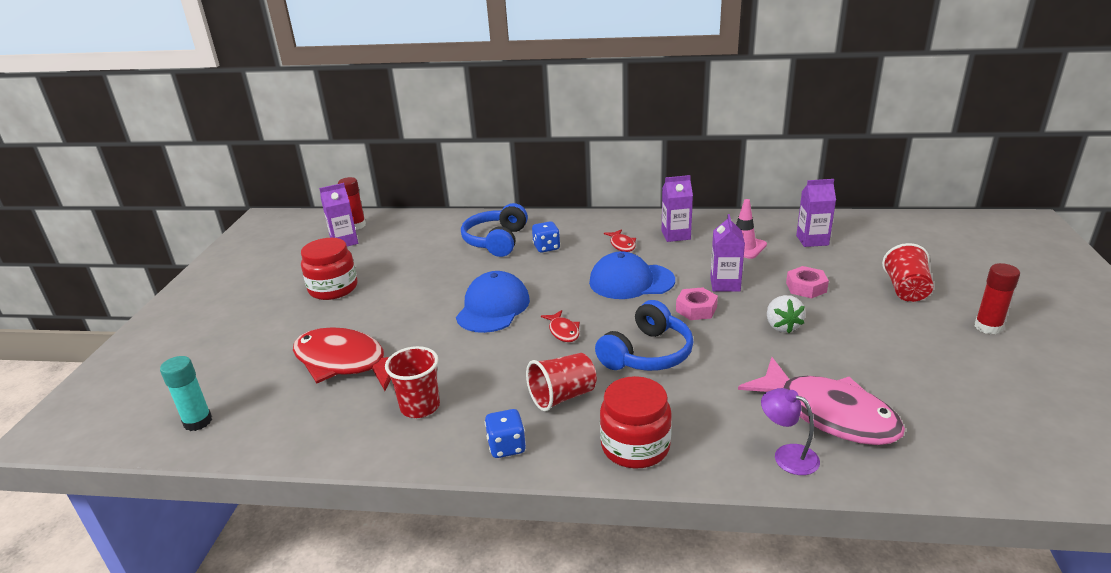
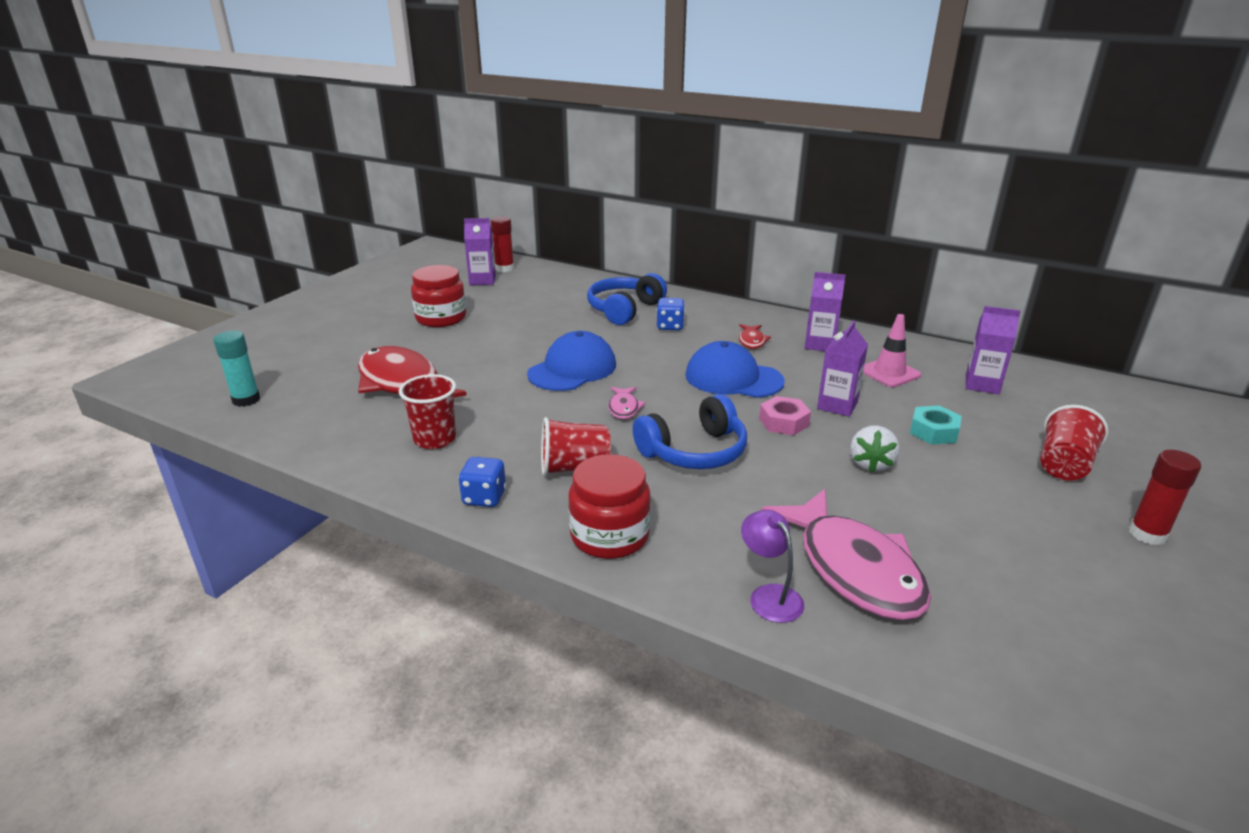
camera: 20 degrees right, 0 degrees up
red fish [541,310,580,342] -> pink fish [608,387,645,419]
pink nut [786,266,829,298] -> turquoise nut [910,406,962,444]

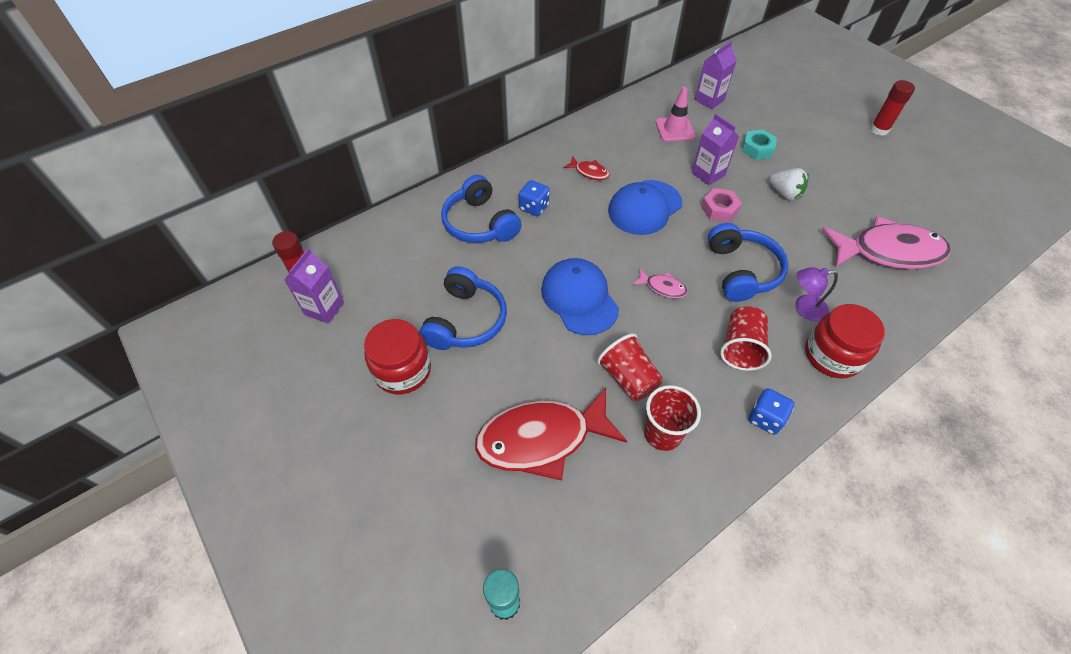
camera: 65 degrees left, 25 degrees up
purple lamp [741,510,804,623] -> purple lamp moved to [795,267,838,321]
purple carton [805,272,846,351] -> none
red cup [1041,405,1109,481] -> red cup moved to [597,333,663,401]
none -> blue headphones [419,266,507,350]

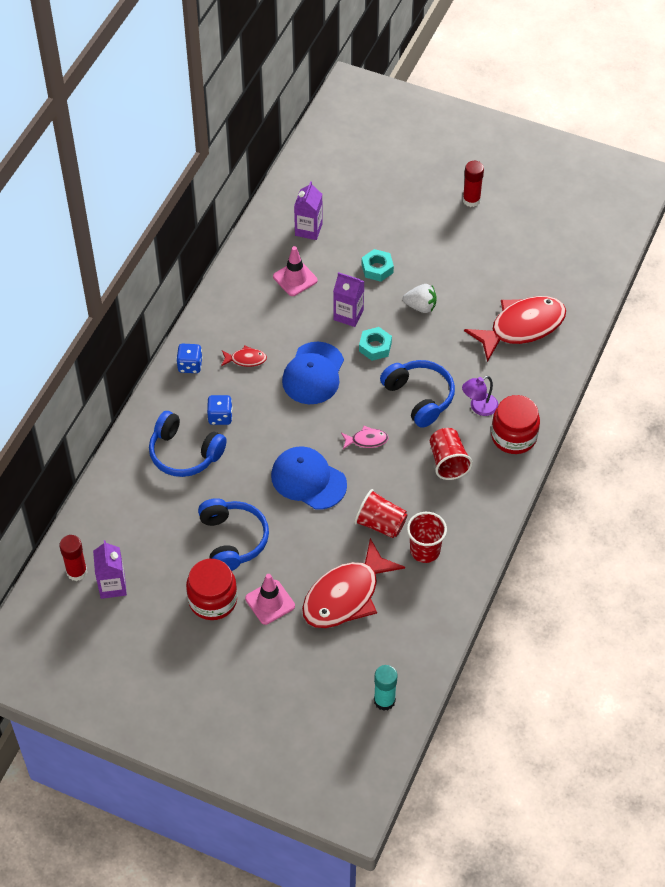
camera: 30 degrees left, 0 degrees up
pink nut [701,188,742,222] -> turquoise nut [359,327,392,361]
blue dice [749,388,794,435] -> blue dice moved to [176,344,203,373]
pink fish [822,216,951,269] -> red fish [464,296,566,362]
none -> pink traffic cone [245,574,295,625]

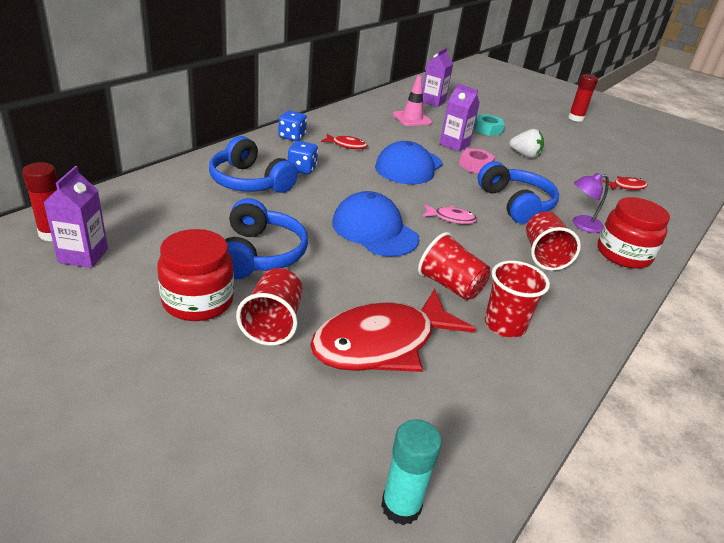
camera: 10 degrees right, 20 degrees down
pink traffic cone [245,574,295,625] -> red cup [236,268,303,346]
turquoise nut [359,327,392,361] -> pink nut [459,148,495,173]
red fish [464,296,566,362] -> red fish [601,176,648,191], size x0.43

